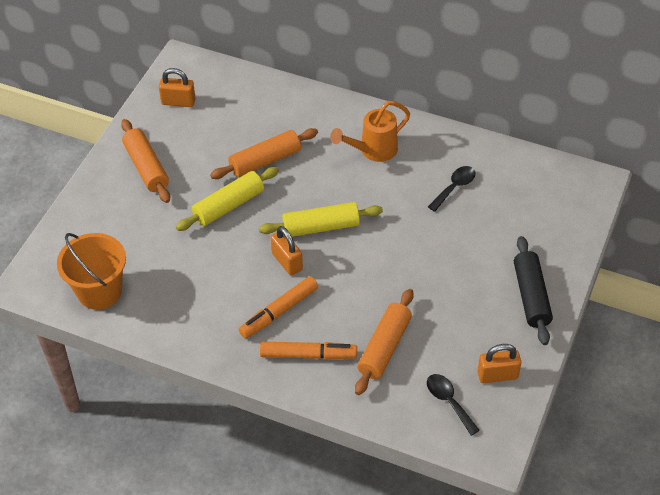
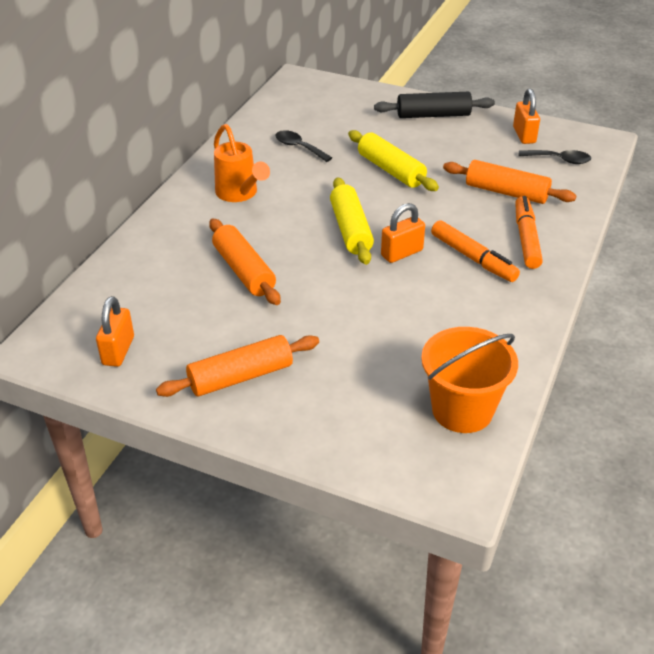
camera: 90 degrees left, 10 degrees down
yellow rolling pin [176,167,279,231] -> yellow rolling pin moved to [348,130,439,191]
black spoon [427,374,480,436] -> black spoon turned 135 degrees counterclockwise [518,150,591,164]

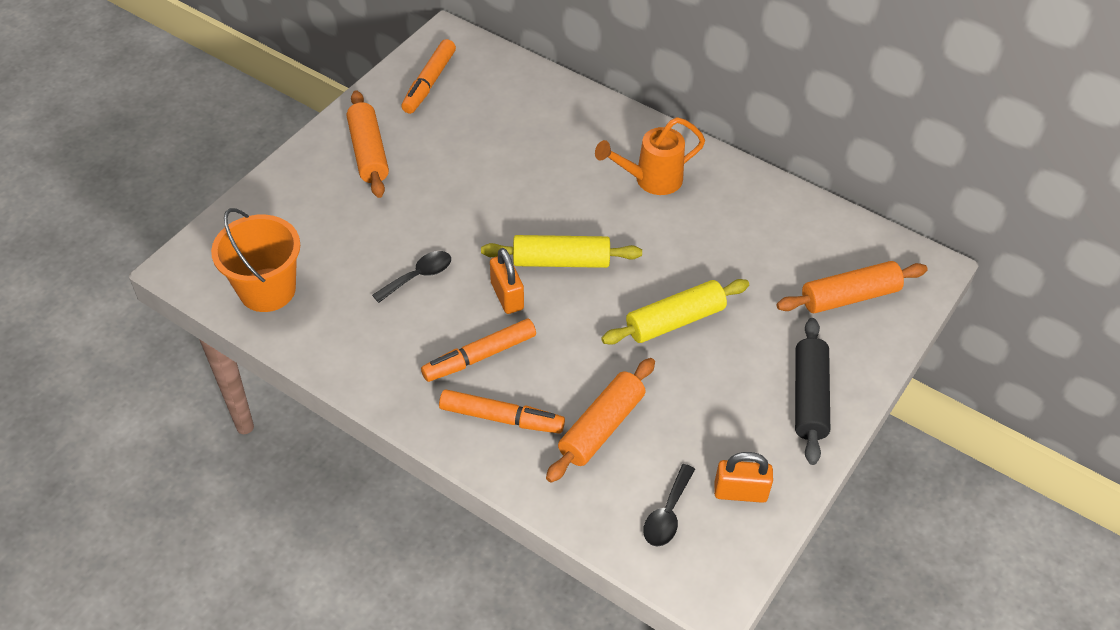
camera: 100 degrees right, 10 degrees up
orange padlock [96,296,134,367] -> orange marker [401,39,456,114]
orange rolling pin [209,219,281,305] -> orange rolling pin moved to [776,261,928,313]
black spoon [275,130,332,162] -> black spoon moved to [372,251,451,303]

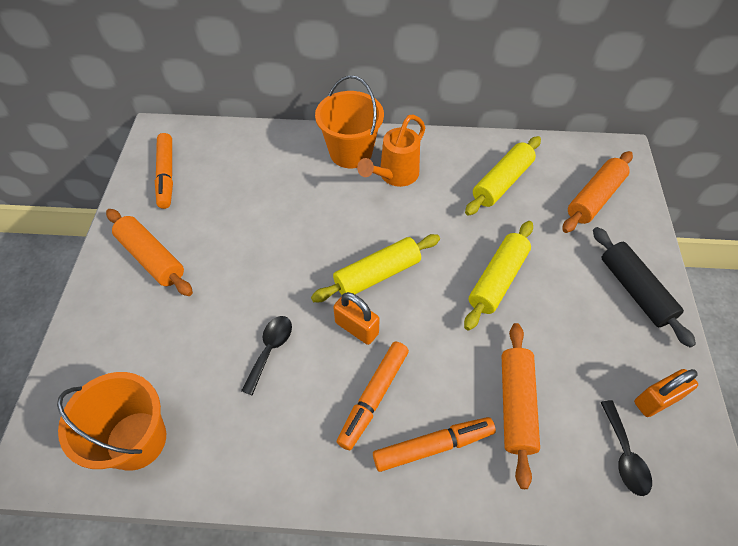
camera: 30 degrees left, 5 degrees up
none -> orange bucket [315,75,384,168]
none -> yellow rolling pin [465,136,541,216]

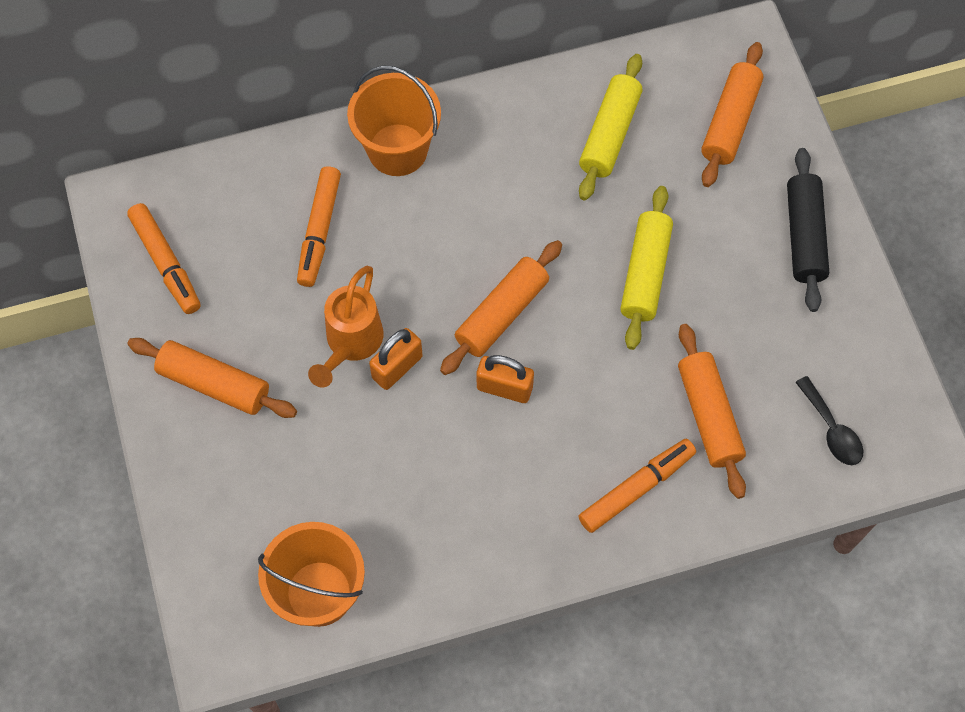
camera: 20 degrees left, 10 degrees up
black spoon [241,316,292,395] -> none
yellow rolling pin [311,234,440,302] -> orange rolling pin [440,240,562,375]
orange marker [337,342,409,450] -> orange marker moved to [297,166,341,287]
orange watering can [357,115,425,187] -> orange watering can moved to [308,266,384,388]
black rolling pin [593,227,696,348] -> black rolling pin turned 45 degrees clockwise [787,148,829,312]
orange padlock [634,369,698,417] -> orange padlock moved to [369,328,423,390]

